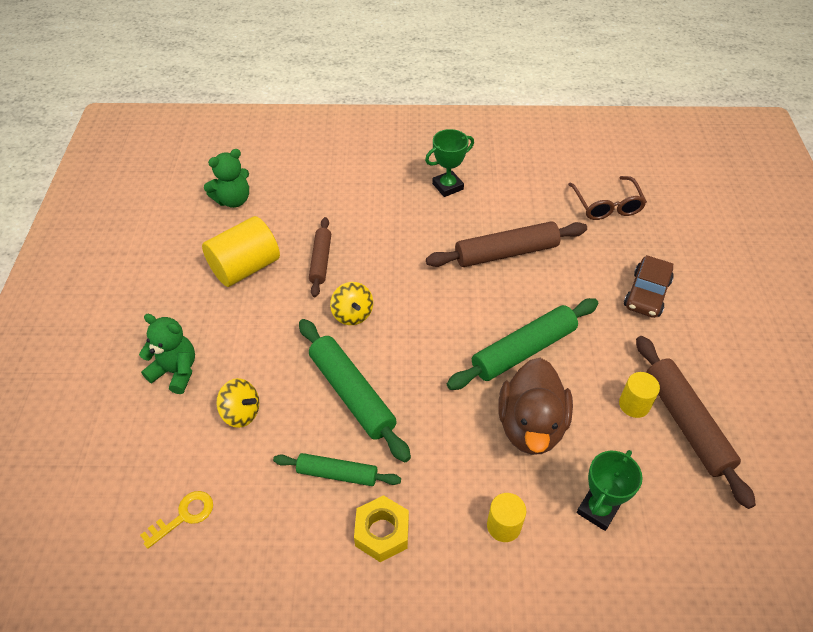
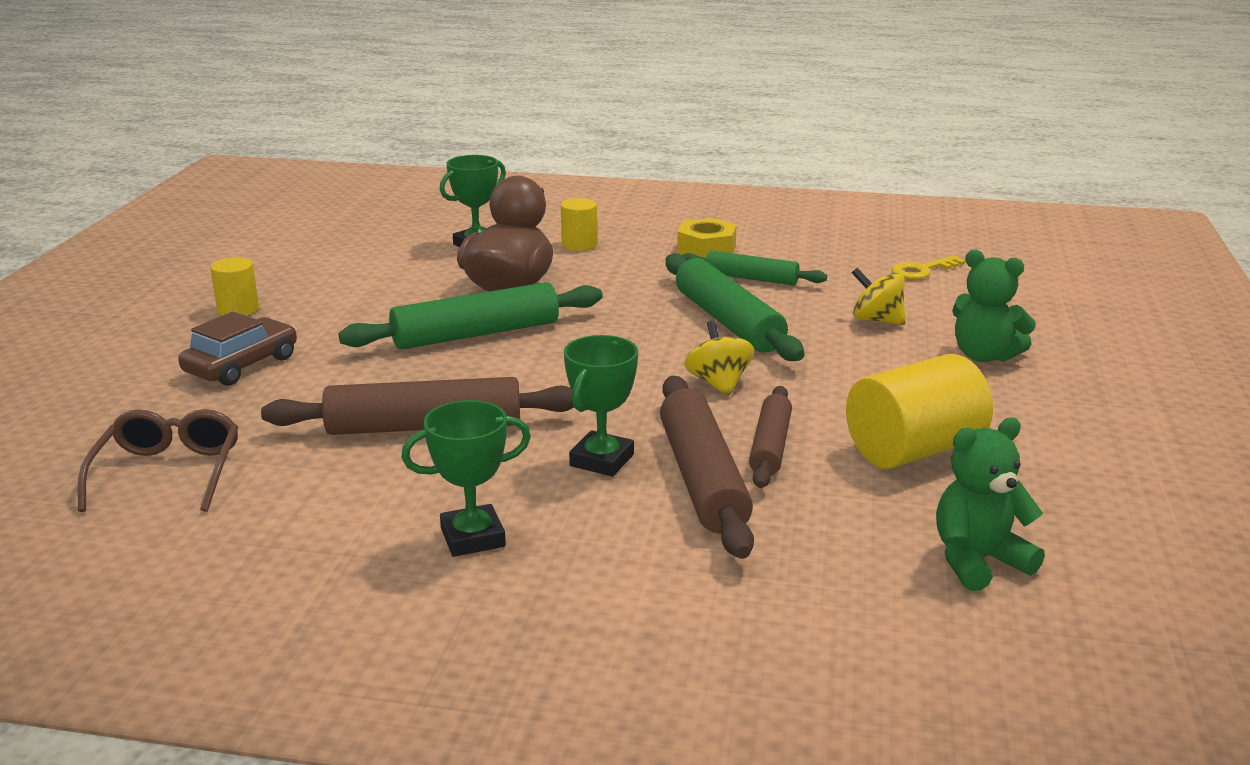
camera: 170 degrees left, 25 degrees down
yellow cylinder [619,372,660,418] -> yellow cylinder moved to [210,257,259,316]
brown rolling pin [636,336,756,509] -> brown rolling pin moved to [660,376,754,559]
none -> green trophy [564,335,638,477]

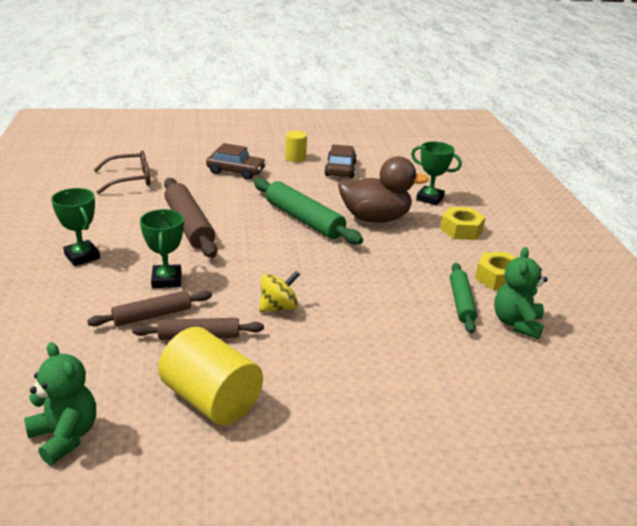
camera: 70 degrees right, 5 degrees up
yellow cylinder [561,198,597,251] -> yellow nut [440,207,486,240]
green trophy [564,335,638,477] -> green trophy turned 75 degrees clockwise [140,209,184,288]
brown rolling pin [660,376,754,559] -> brown rolling pin [87,291,212,327], size x0.62
green rolling pin [666,253,805,361] -> none
yellow spinning top [852,268,905,325] -> none
yellow key [892,255,965,280] -> none
green teddy bear [952,250,1036,362] -> green teddy bear moved to [494,247,548,340]
none -> brown car [325,144,357,178]

